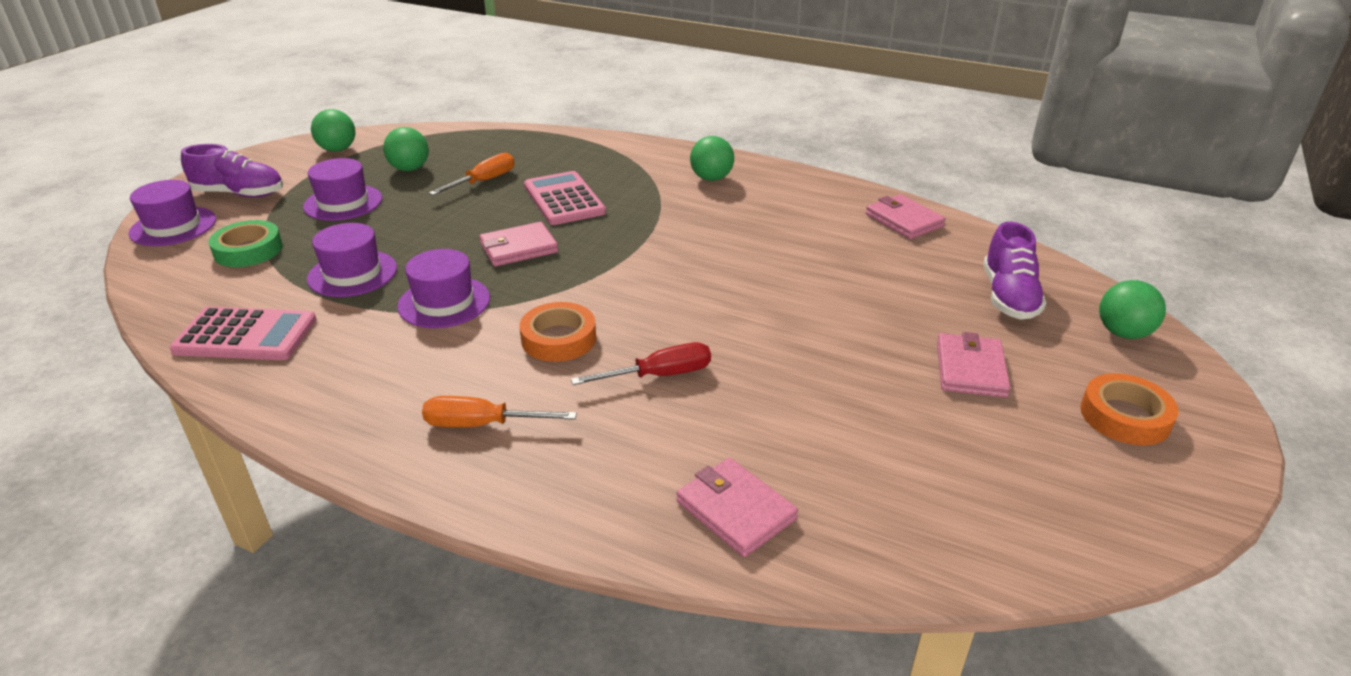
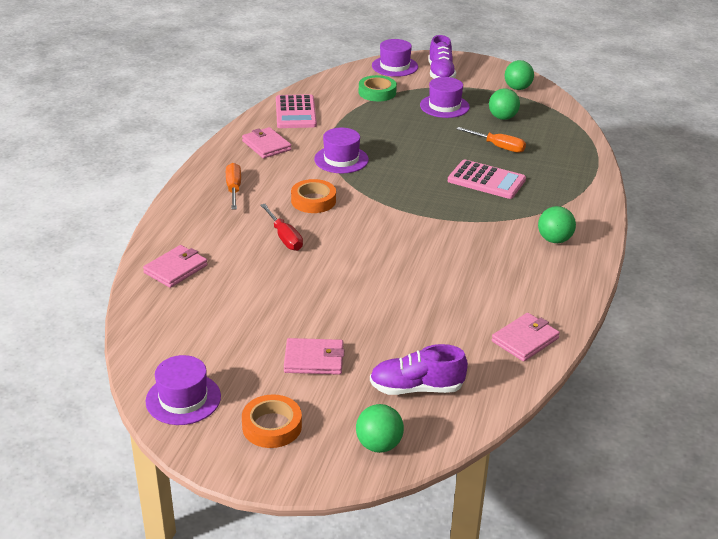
camera: 80 degrees right, 0 degrees up
purple hat [307,223,397,297] -> purple hat moved to [145,355,221,425]
pink wallet [479,222,558,267] -> pink wallet moved to [242,127,292,159]
pink calculator [524,171,606,225] -> pink calculator turned 60 degrees clockwise [448,160,526,199]

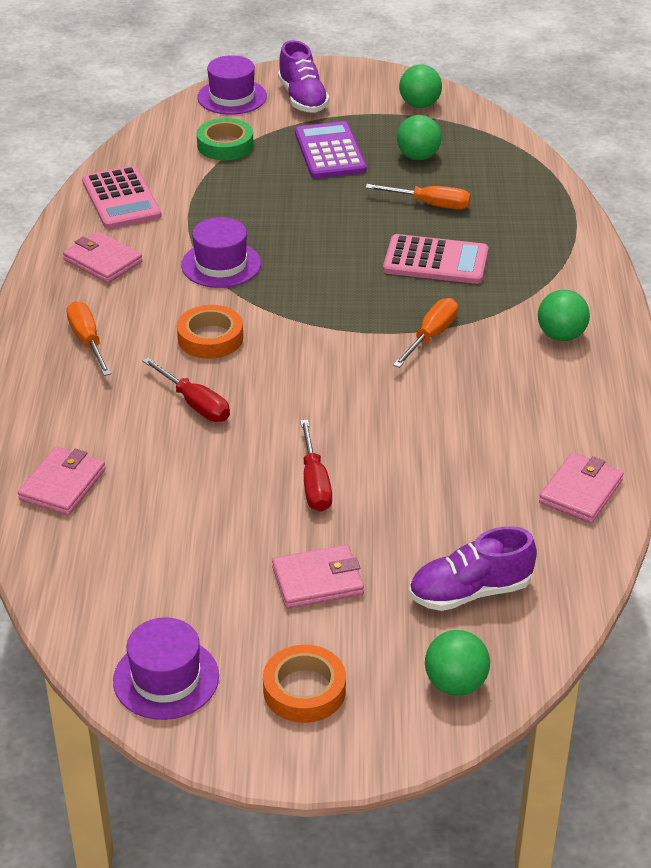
camera: 15 degrees left, 5 degrees up
purple hat [420,77,470,118] -> purple calculator [295,121,367,178]
none -> red screwdriver [300,420,332,512]
none -> orange screwdriver [393,298,458,368]

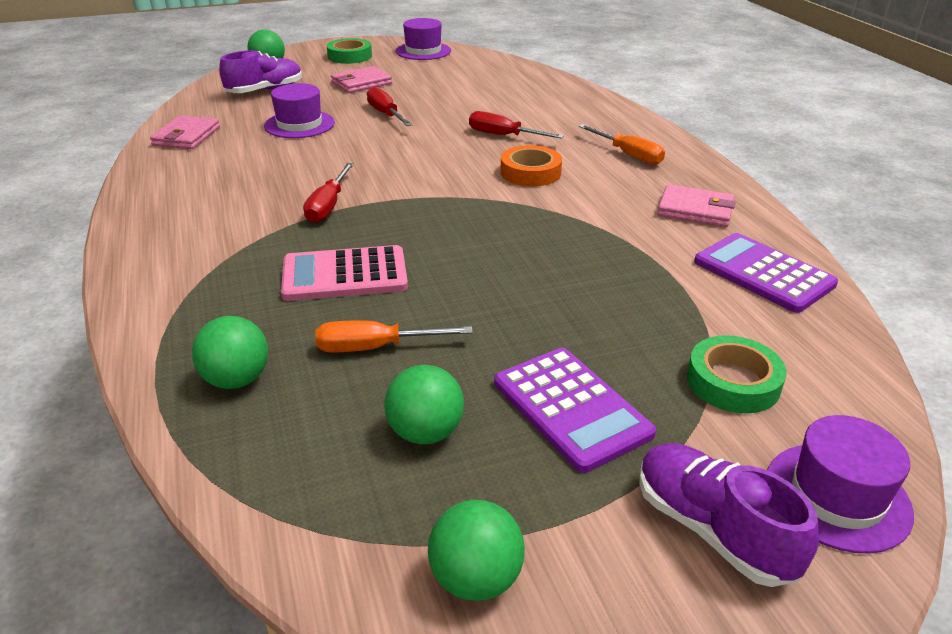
camera: 160 degrees right, 5 degrees down
pink wallet [18,447,106,515] -> none
pink calculator [82,166,162,229] -> purple calculator [694,233,838,313]
purple hat [181,217,261,288] -> purple hat moved to [264,83,335,138]
orange tape [263,645,346,723] -> green tape [327,38,372,64]
orange screwdriver [393,298,458,368] -> red screwdriver [303,163,354,223]
green ball [538,289,590,341] -> green ball moved to [192,316,268,389]

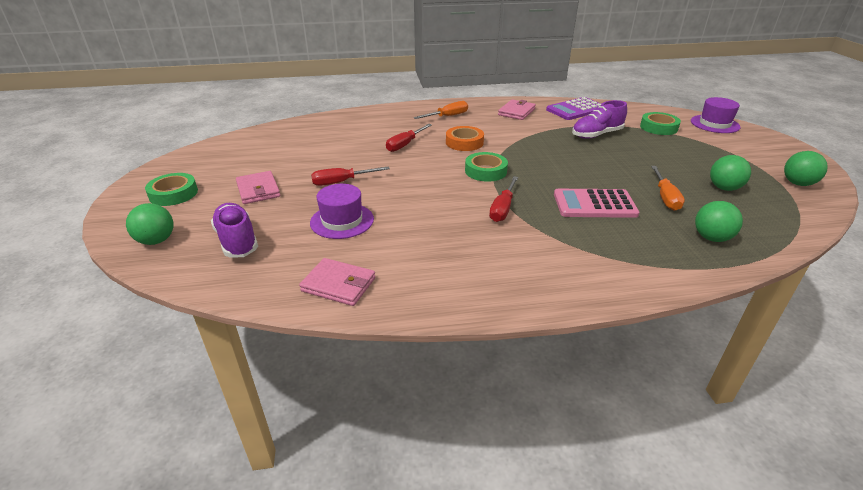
camera: 80 degrees left, 0 degrees up
pink calculator [281,245,408,301] -> pink calculator turned 90 degrees clockwise [554,189,639,218]
red screwdriver [303,163,354,223] -> red screwdriver turned 90 degrees clockwise [489,176,518,222]
purple hat [396,18,451,60] -> none
purple calculator [494,348,656,473] -> none
purple shoe [639,443,819,587] -> purple shoe moved to [572,100,627,139]
none -> green tape [465,152,508,182]

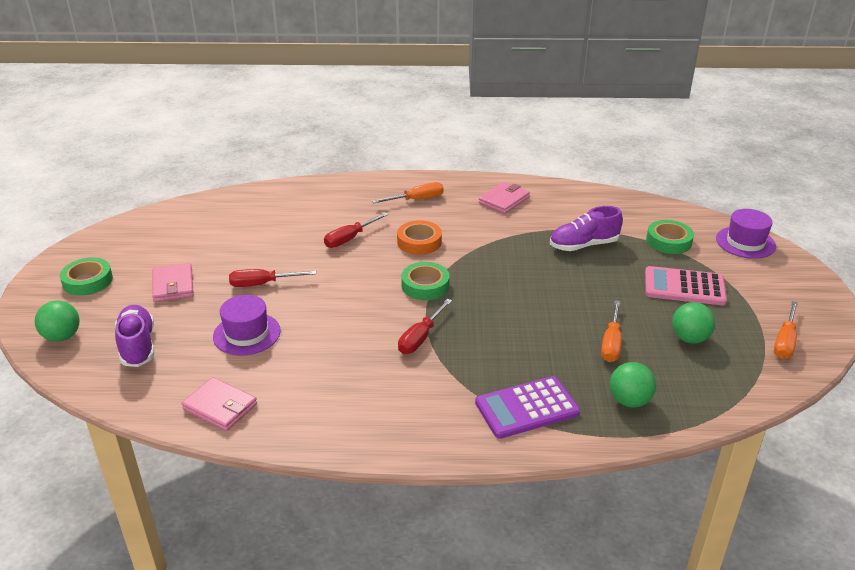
camera: 10 degrees right, 0 degrees up
purple calculator [546,97,601,120] -> purple calculator moved to [475,376,580,439]
pink calculator [554,189,639,218] -> pink calculator moved to [645,266,727,305]
green ball [784,151,828,186] -> orange screwdriver [774,301,798,359]

